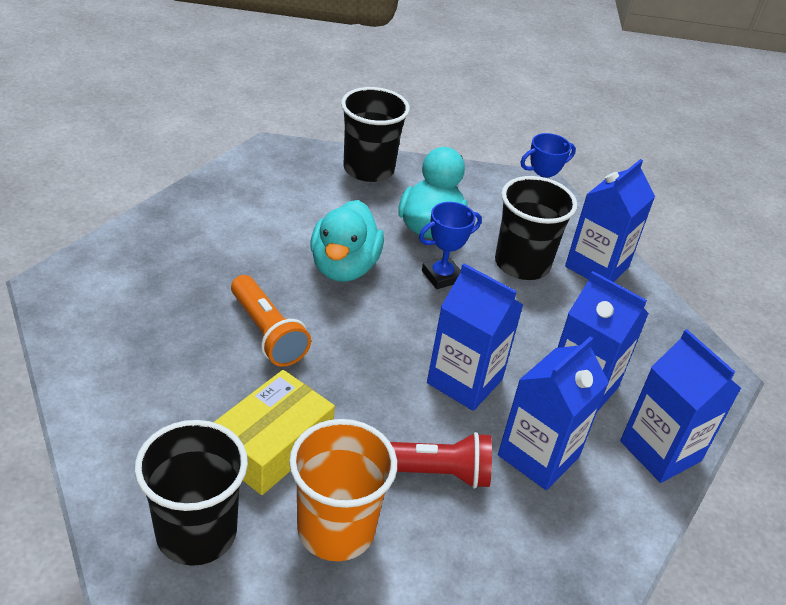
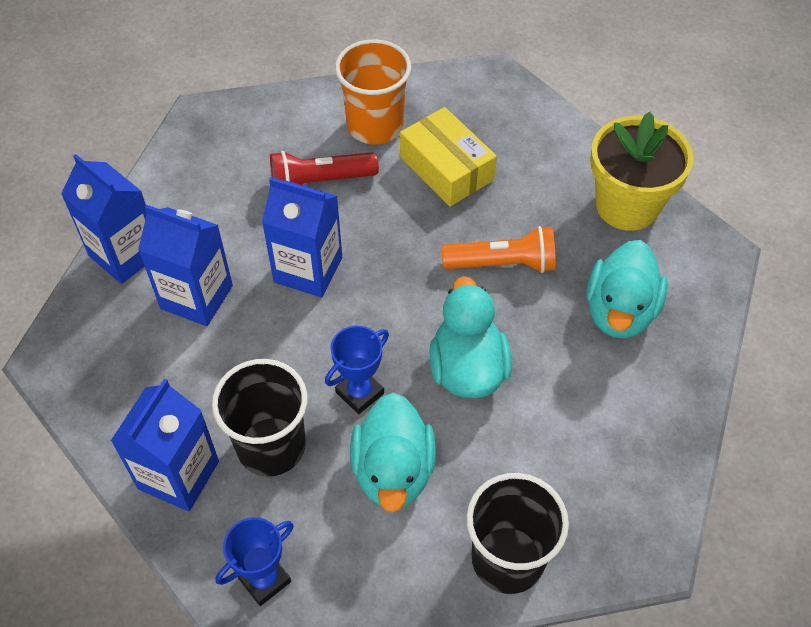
camera: 170 degrees right, 15 degrees up
black cup [135,420,248,566] -> none
yellow box [214,370,335,495] -> yellow box turned 60 degrees counterclockwise [400,107,497,206]
orange flashlight [231,275,311,367] -> orange flashlight turned 135 degrees clockwise [442,226,556,273]
blue carton [498,337,609,490] -> none
none -> turquoise duck [587,240,668,338]
none -> yellow flower pot [590,112,694,231]

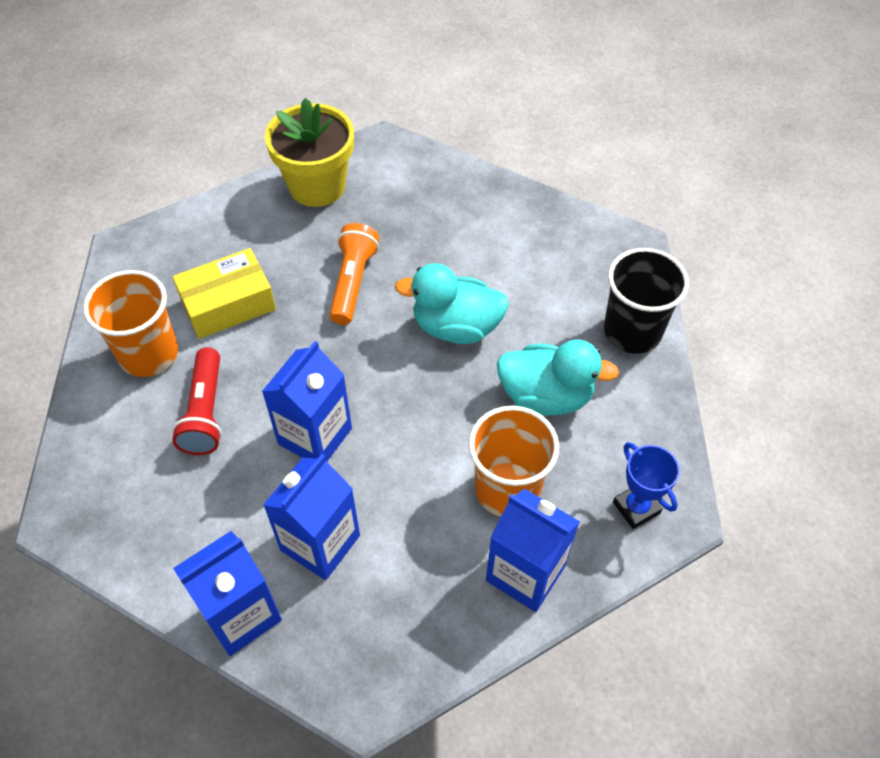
camera: 80 degrees left, 0 degrees up
black cup [212,359,307,476] -> orange cup [469,406,559,517]
blue trophy [325,326,389,414] -> none
turquoise duck [587,240,668,338] -> none

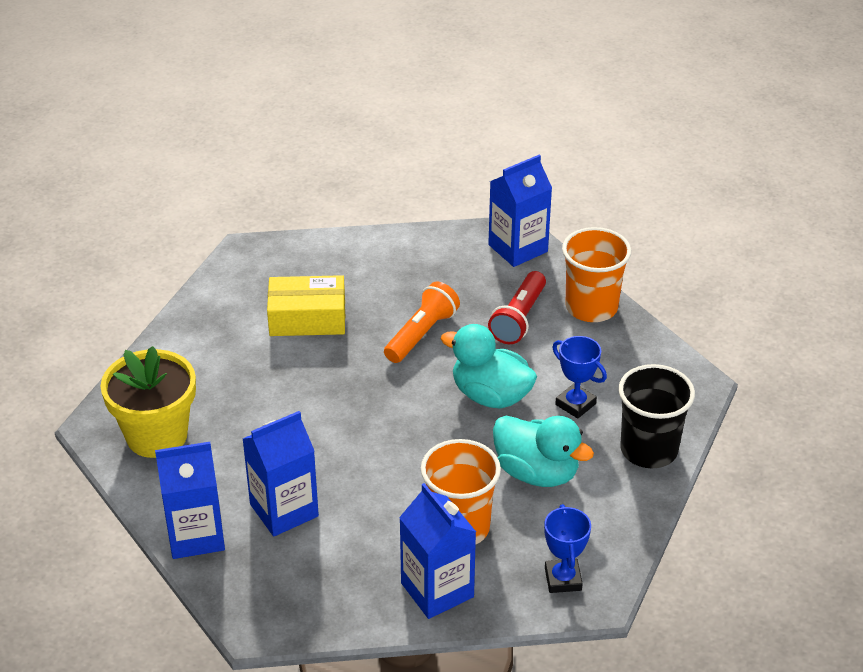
camera: 25 degrees right, 15 degrees down
orange cup [83,270,178,377] -> orange cup moved to [562,227,631,322]
red flashlight [172,347,222,455] -> red flashlight moved to [488,271,546,344]
blue carton [262,341,352,461] -> blue carton moved to [488,155,552,267]
yellow flower pot [265,98,354,207] -> yellow flower pot moved to [101,346,196,458]
none -> blue trophy [552,336,607,419]

